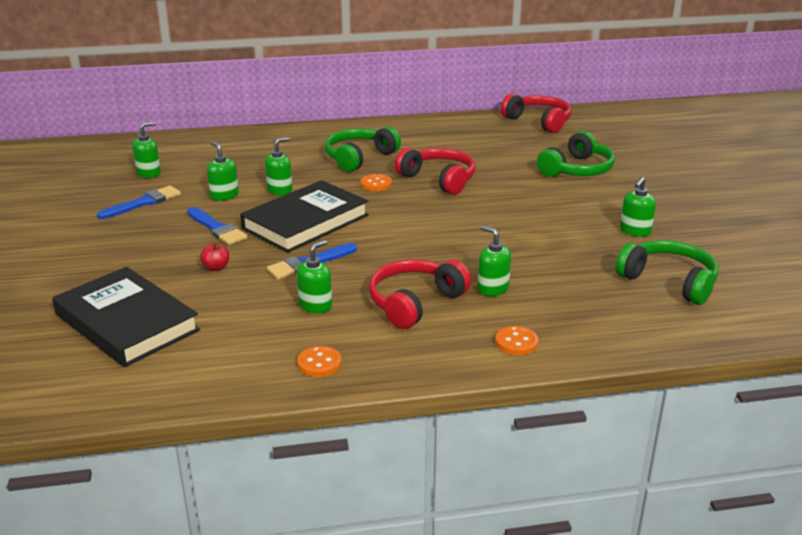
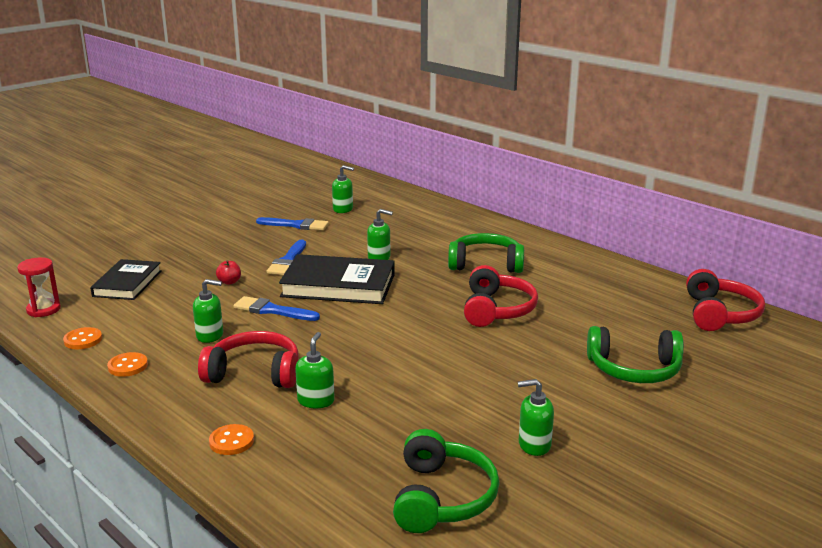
camera: 55 degrees right, 5 degrees down
black book [52,267,200,367] -> black book [90,259,162,300], size x0.65
green soap dispenser [207,141,239,201] -> none
orange button [361,174,392,191] -> orange button moved to [63,327,102,349]
none -> red hourglass [17,257,61,317]

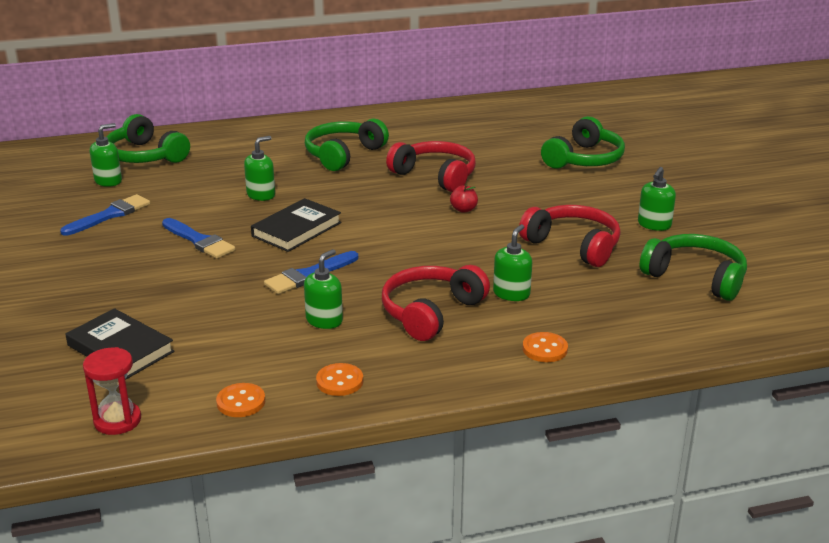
camera: 60 degrees left, 5 degrees up
red apple [216,260,241,285] -> red apple moved to [450,185,478,213]
black book [279,254,395,304] -> black book [251,198,341,252], size x0.65
green soap dispenser [295,332,335,408] -> green soap dispenser turned 75 degrees clockwise [493,224,532,301]
red headphones [686,269,765,331] -> red headphones moved to [519,205,621,267]
none -> green headphones [107,114,190,163]

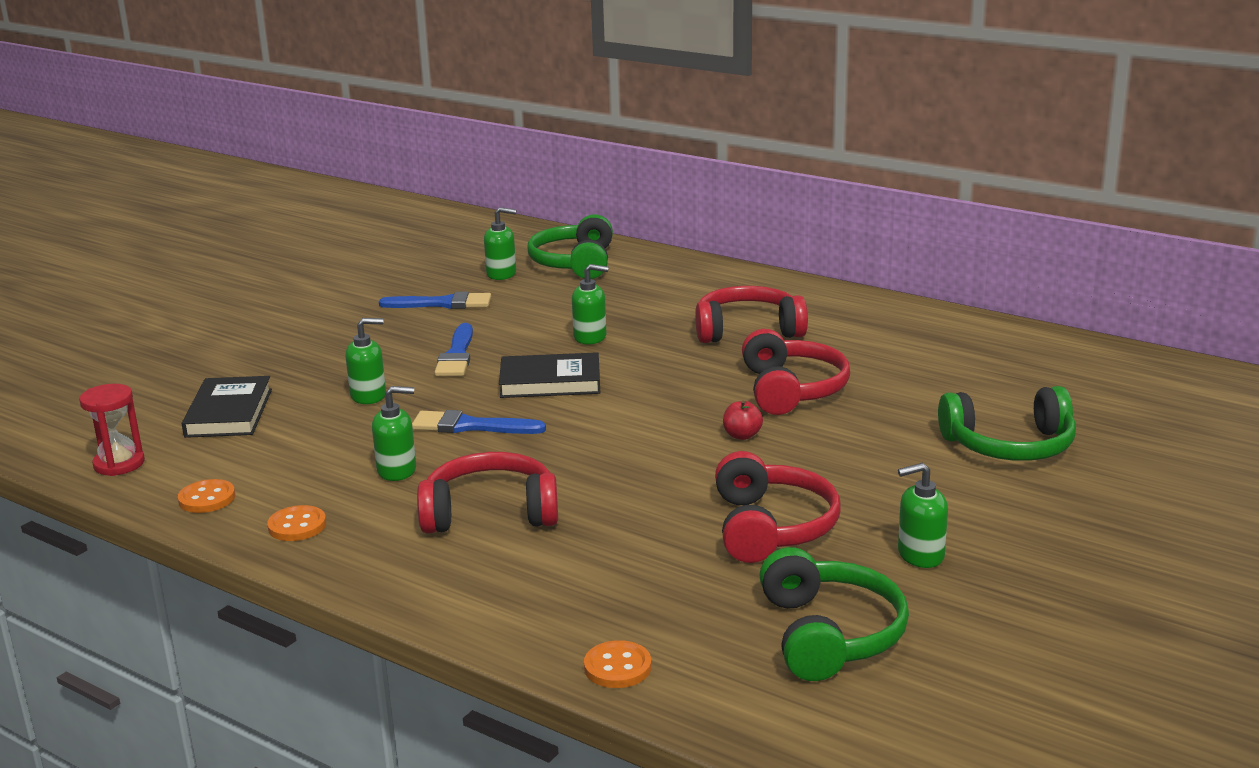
camera: 50 degrees right, 5 degrees down
green headphones [305,119,389,171] -> red headphones [695,286,808,343]
green soap dispenser [493,224,532,301] -> green soap dispenser moved to [346,318,386,404]
orange button [523,332,568,362] -> orange button moved to [584,640,651,688]

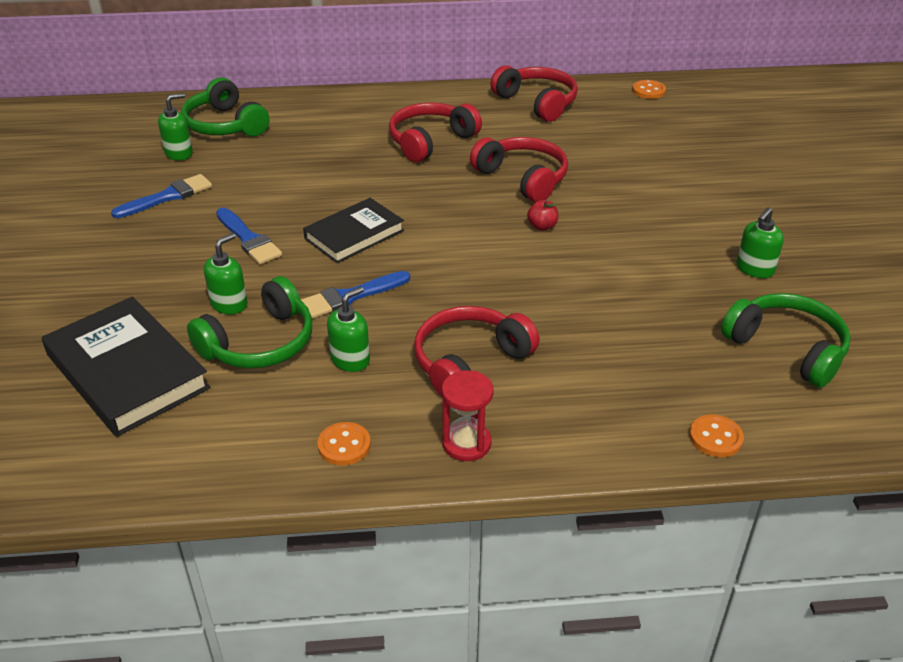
camera: 40 degrees left, 15 degrees up
red hourglass [79,384,145,476] -> red hourglass moved to [442,370,494,461]
orange button [178,479,235,513] -> orange button moved to [632,80,666,99]
black book [182,376,272,438] -> black book [42,297,210,437], size x1.54
green soap dispenser [572,264,609,344] -> none
red headphones [715,451,841,563] -> red headphones moved to [490,65,578,122]
green headphones [938,386,1076,461] -> green headphones moved to [187,276,312,369]

